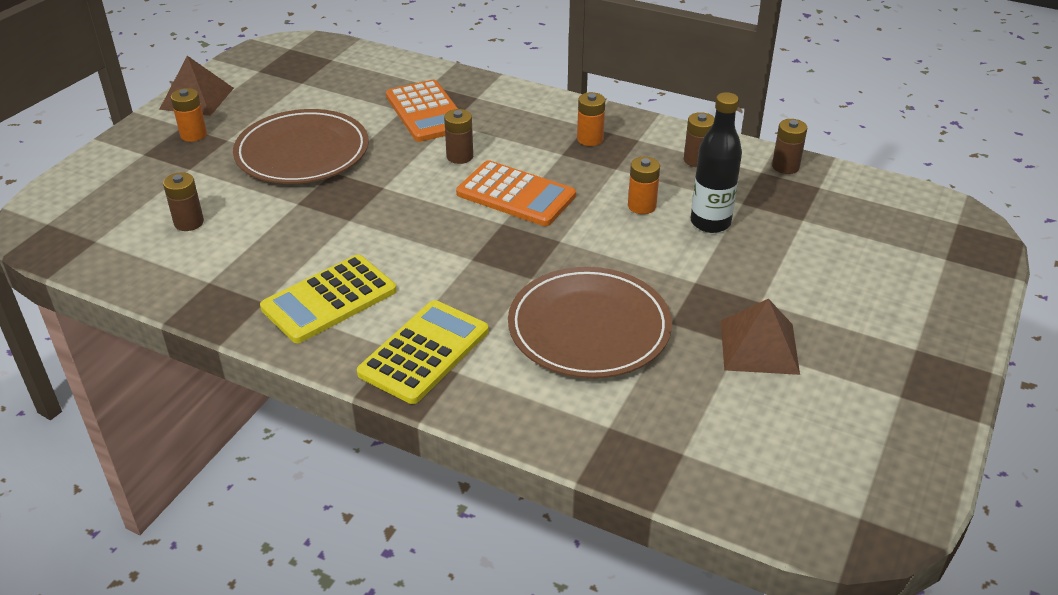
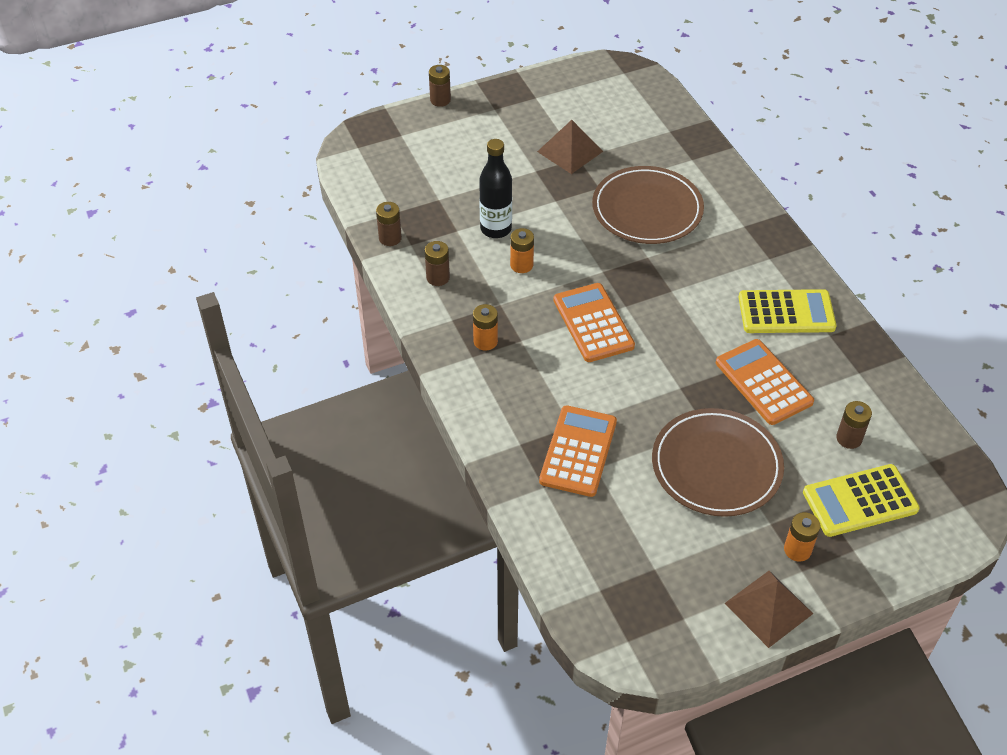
camera: 140 degrees left, 10 degrees up
yellow calculator [357,300,489,404] -> yellow calculator moved to [803,464,920,537]
brown battery [444,109,473,164] -> brown battery moved to [429,65,451,107]
none -> orange calculator [716,339,814,425]

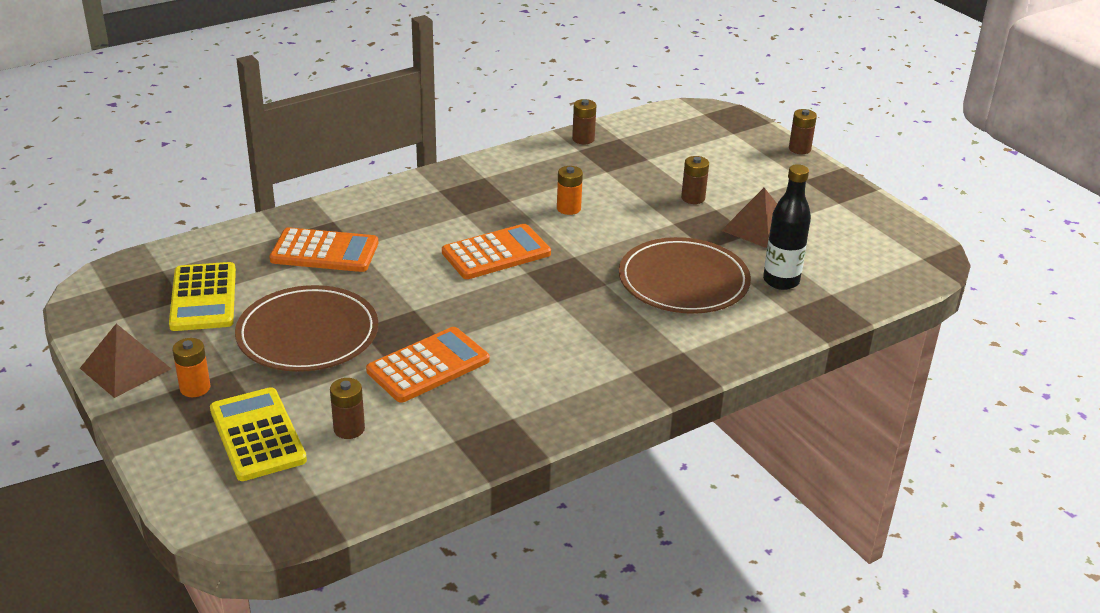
camera: 80 degrees right, 15 degrees down
brown battery [425,241,450,286] -> brown battery moved to [681,156,709,204]
orange battery [473,304,498,351] -> none
black bottle [479,139,512,238] -> black bottle moved to [763,164,811,290]
yellow calculator [738,289,837,333] -> yellow calculator moved to [169,262,236,331]

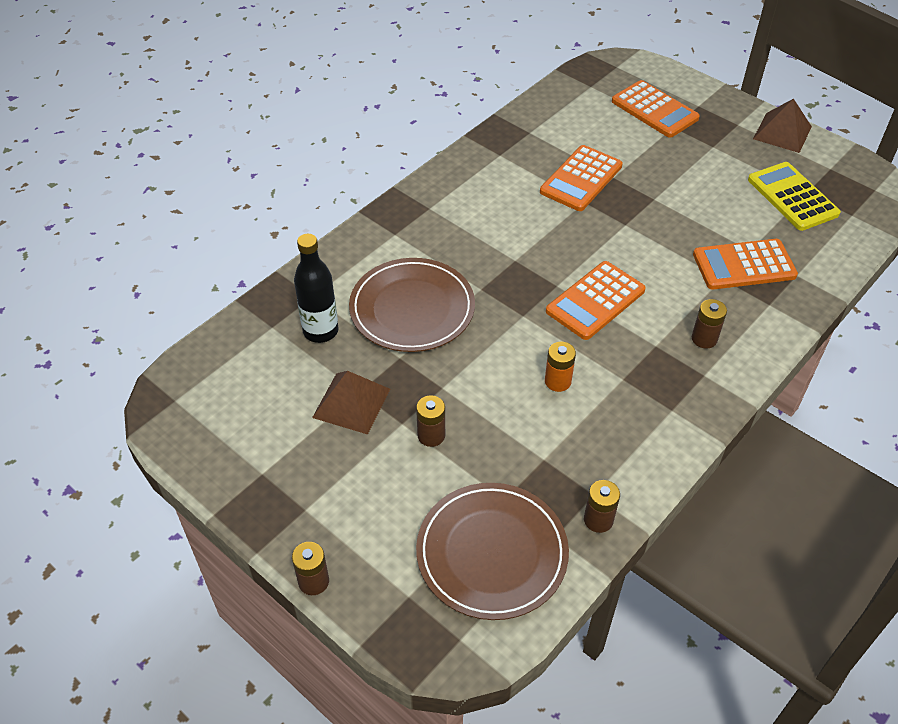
camera: 165 degrees right, 15 degrees up
orange battery [172,338,210,397] -> none
yellow calculator [210,387,307,481] -> orange calculator [612,80,700,138]
brown plate [235,285,378,372] -> brown plate moved to [416,483,569,620]
brown battery [330,378,365,439] -> brown battery moved to [692,299,727,348]

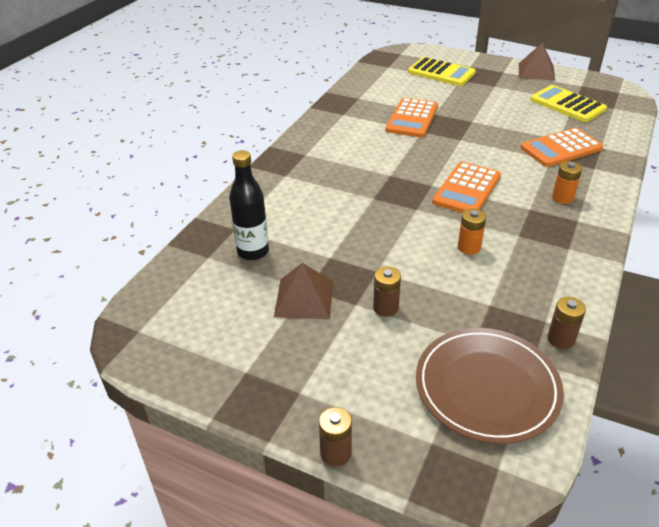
camera: 15 degrees left, 10 degrees down
brown plate [349,258,475,352] -> none
orange calculator [612,80,700,138] -> yellow calculator [408,57,476,86]
brown battery [692,299,727,348] -> orange battery [552,161,582,204]

